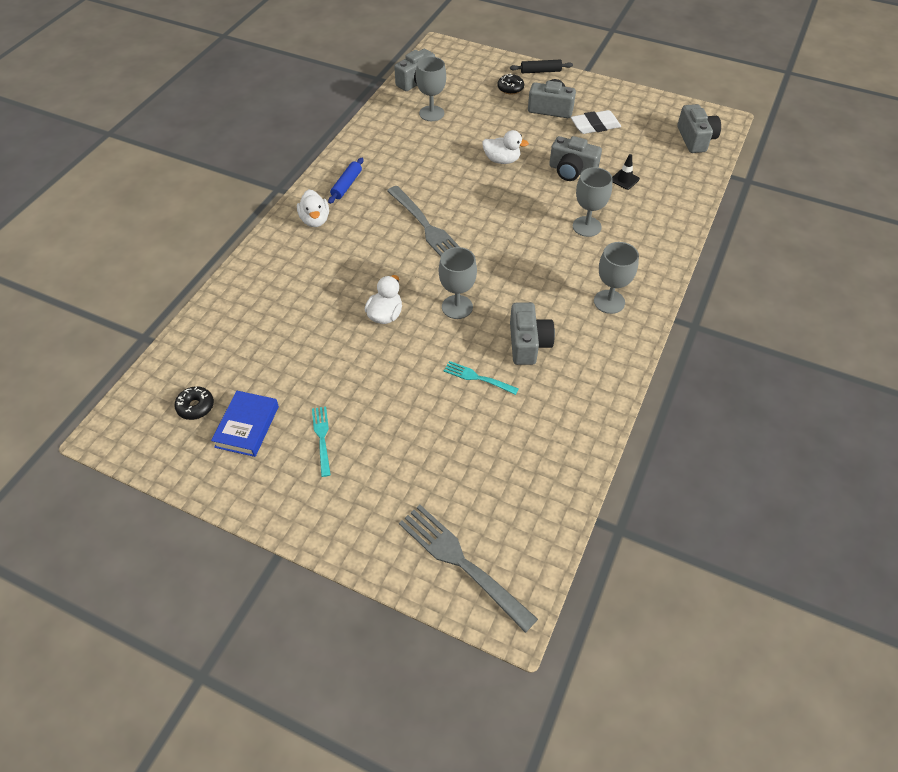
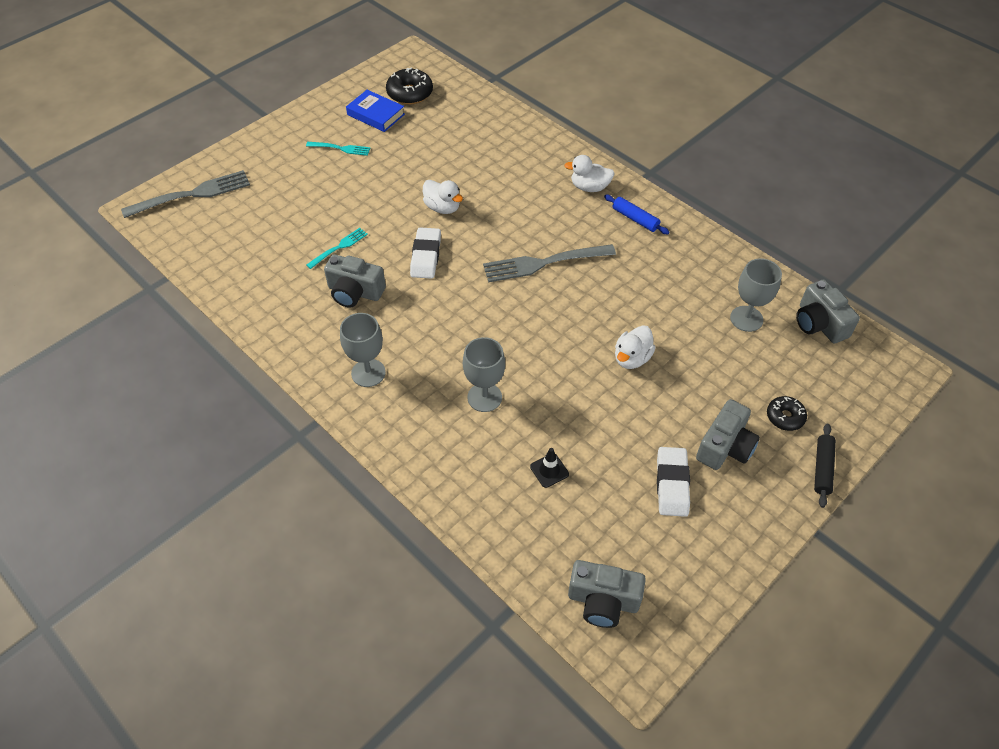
camera: 110 degrees right, 0 degrees up
black donut [175,386,214,420] -> black donut [386,68,433,105], size x1.62
grey goblet [439,247,477,319] -> white eraser [410,227,441,279]
grey camera [549,136,602,181] -> none

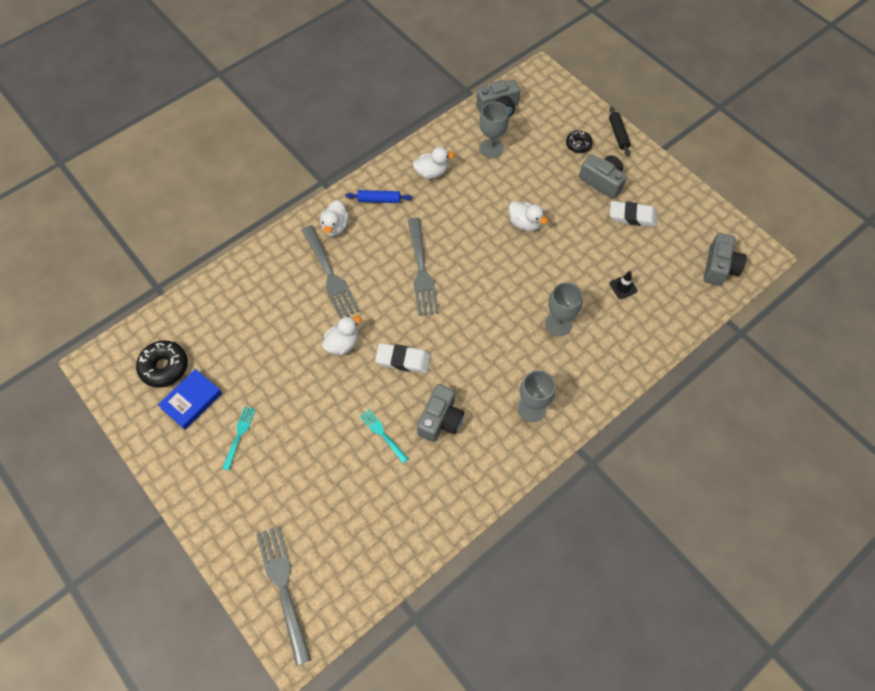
camera: 85 degrees left, 10 degrees up
blue rolling pin [604,195,669,234] -> blue rolling pin turned 45 degrees clockwise [346,190,412,203]
black rolling pin [814,424,836,508] -> black rolling pin turned 60 degrees clockwise [609,106,631,156]
none -> grey fork [302,225,360,319]
none -> white duck [413,147,454,179]

